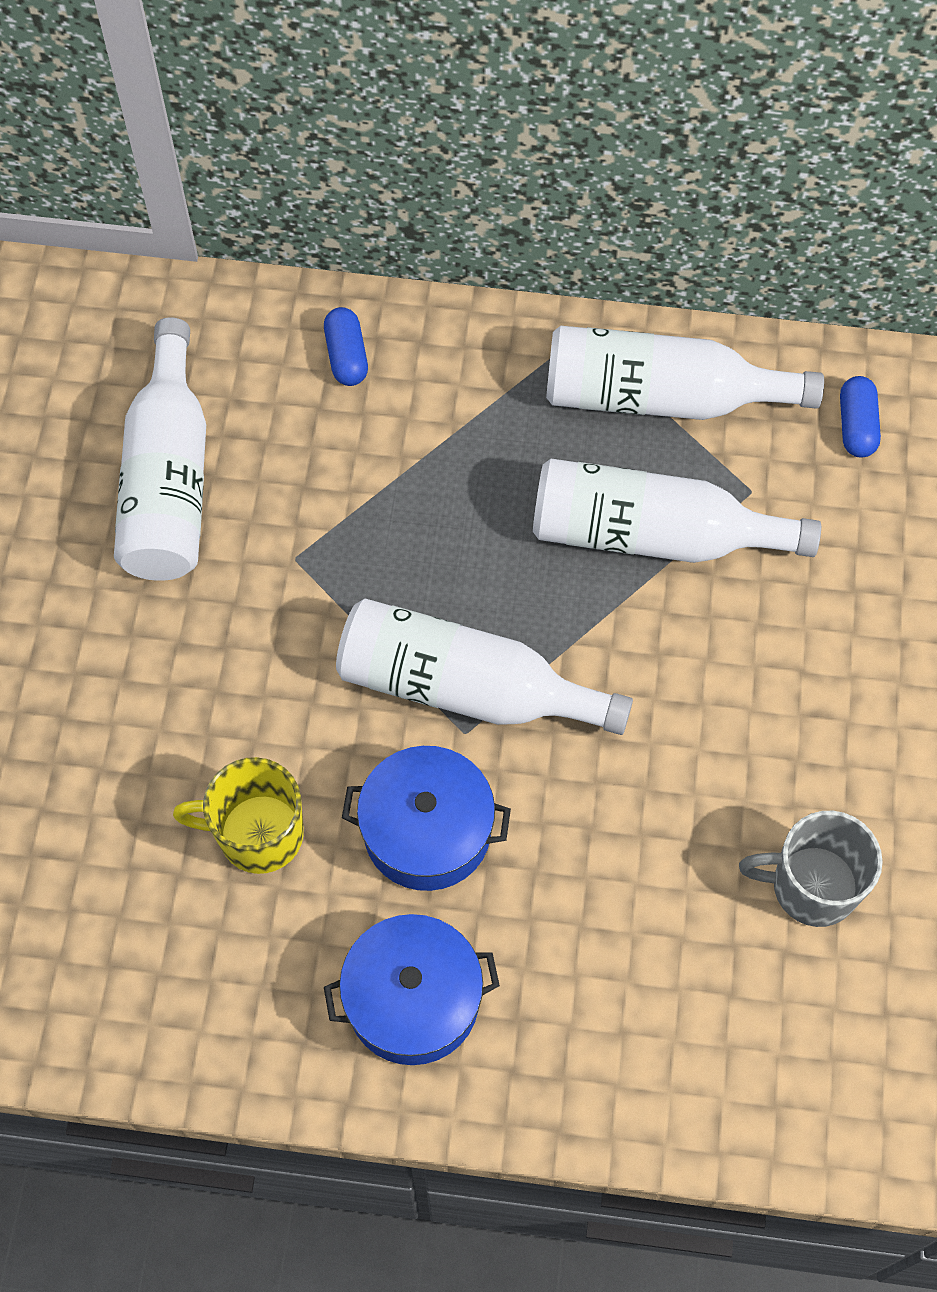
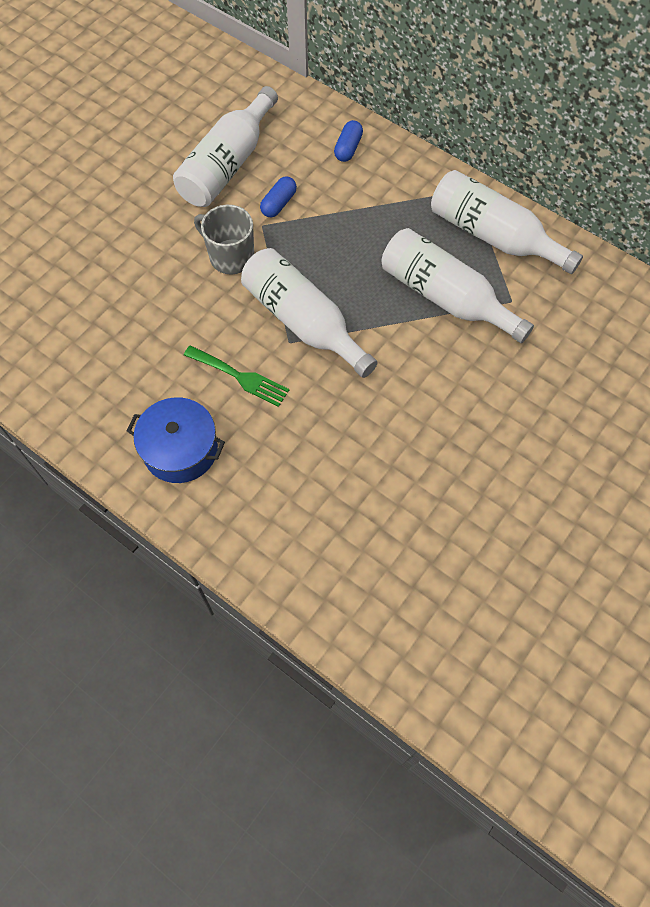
camera: 30 degrees right, 0 degrees up
yellow mug [173,757,304,874] -> none
blue pot [342,746,511,891] -> green fork [184,345,289,407]
grey mug [739,811,883,927] -> grey mug moved to [194,205,254,275]
blue capsule [840,376,881,458] -> blue capsule moved to [260,176,297,218]

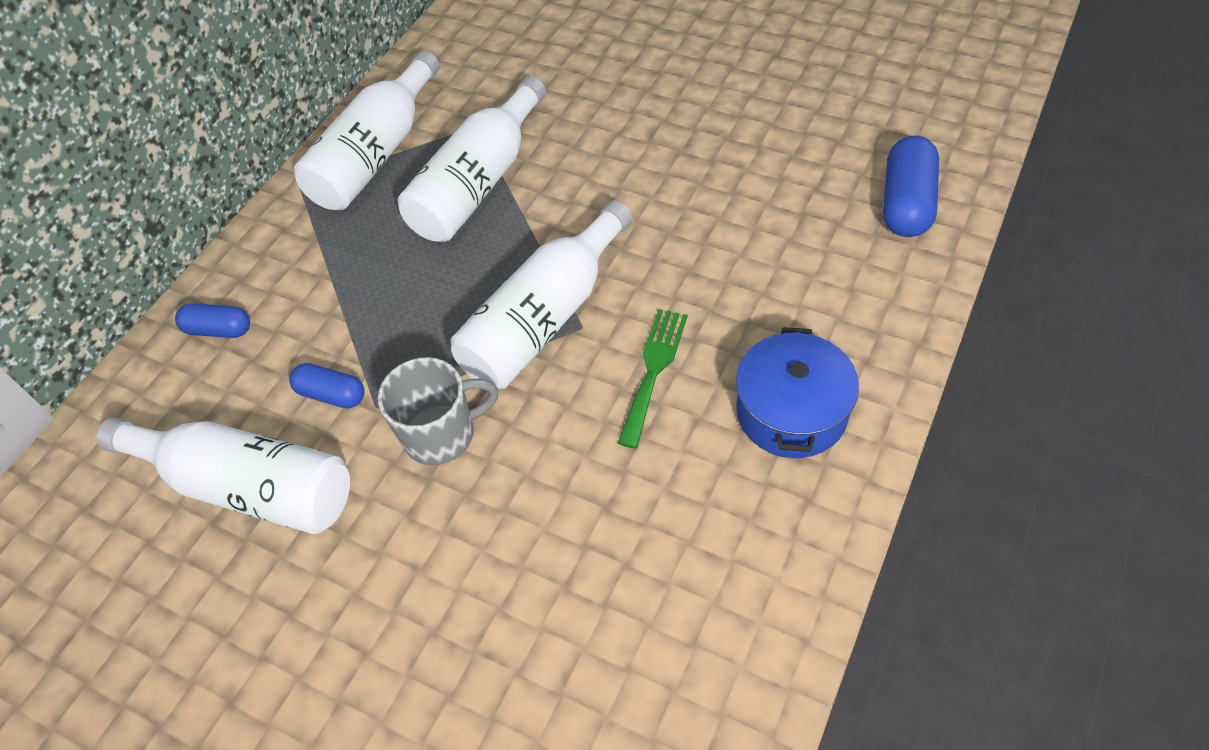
camera: 95 degrees left, 10 degrees down
grey mug [194,205,254,275] -> grey mug turned 135 degrees counterclockwise [378,357,499,465]
none -> blue capsule [883,136,939,237]

